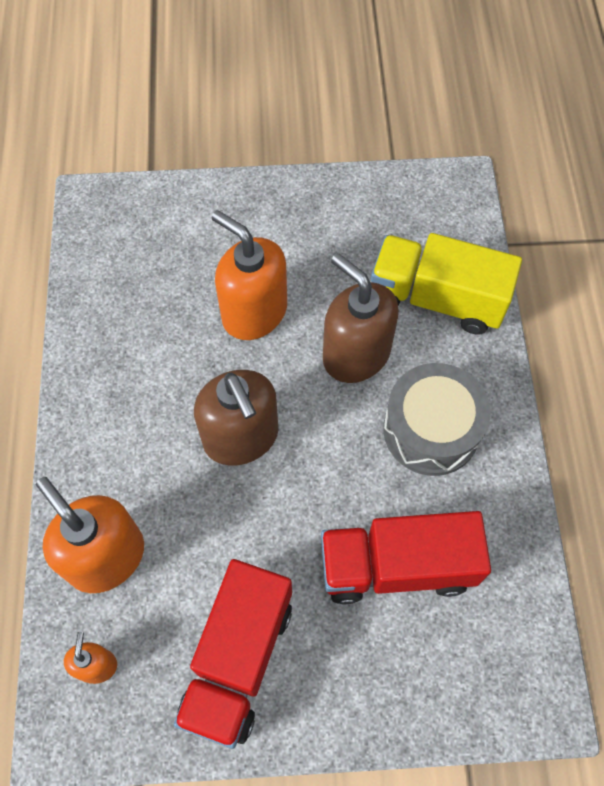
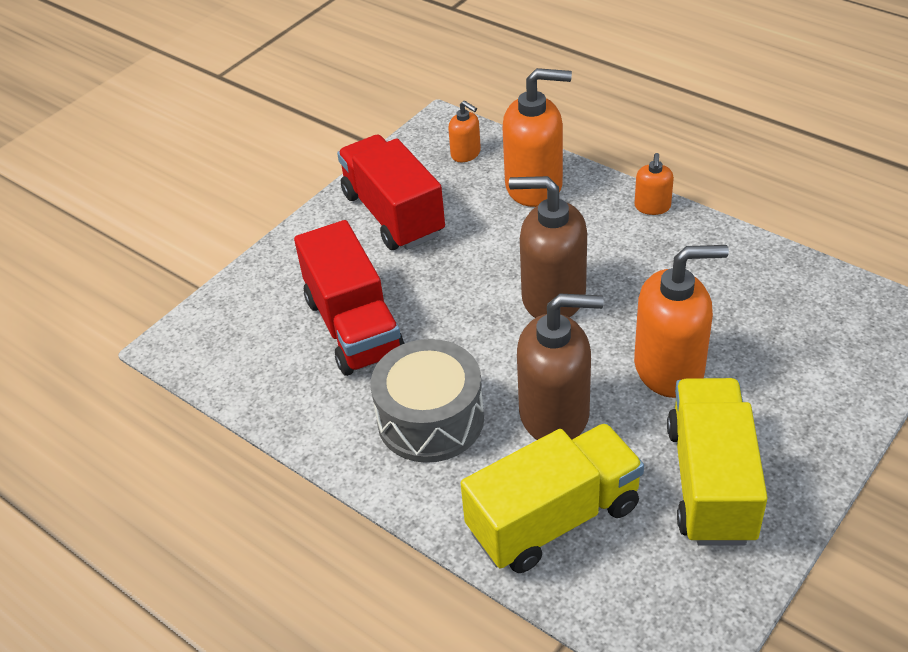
camera: 135 degrees right, 20 degrees down
red truck [321,511,491,604] -> red truck turned 120 degrees clockwise [294,220,405,376]
none -> orange soap dispenser [635,153,674,215]
none -> yellow truck [667,378,768,546]

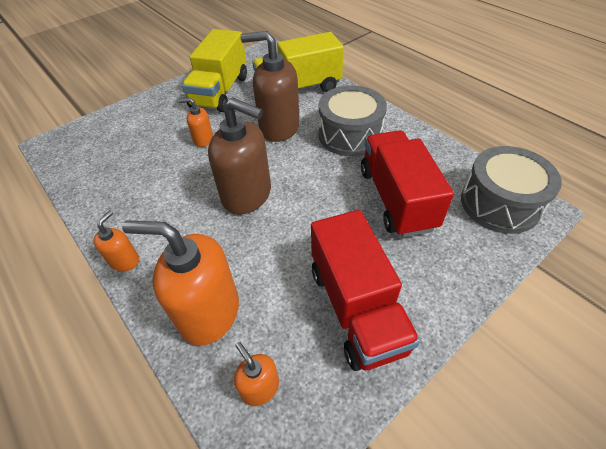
camera: 170 degrees left, 5 degrees up
orange soap dispenser [634,245,729,398] -> orange soap dispenser [178,98,213,147], size x0.49
none -> grey drum [461,146,562,234]

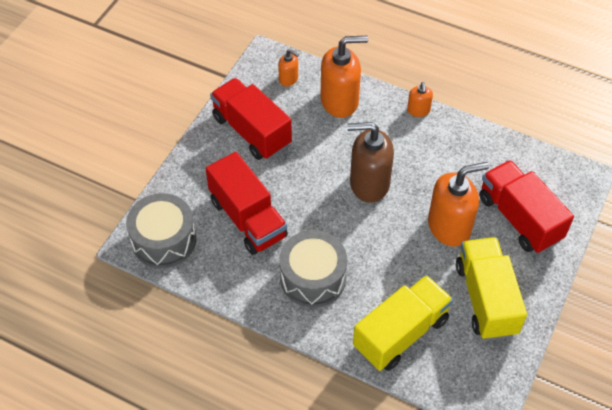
camera: 155 degrees right, 5 degrees up
orange soap dispenser [178,98,213,147] -> orange soap dispenser [428,162,489,247], size x2.04
brown soap dispenser [240,31,300,142] -> none
none -> red truck [479,160,574,253]

